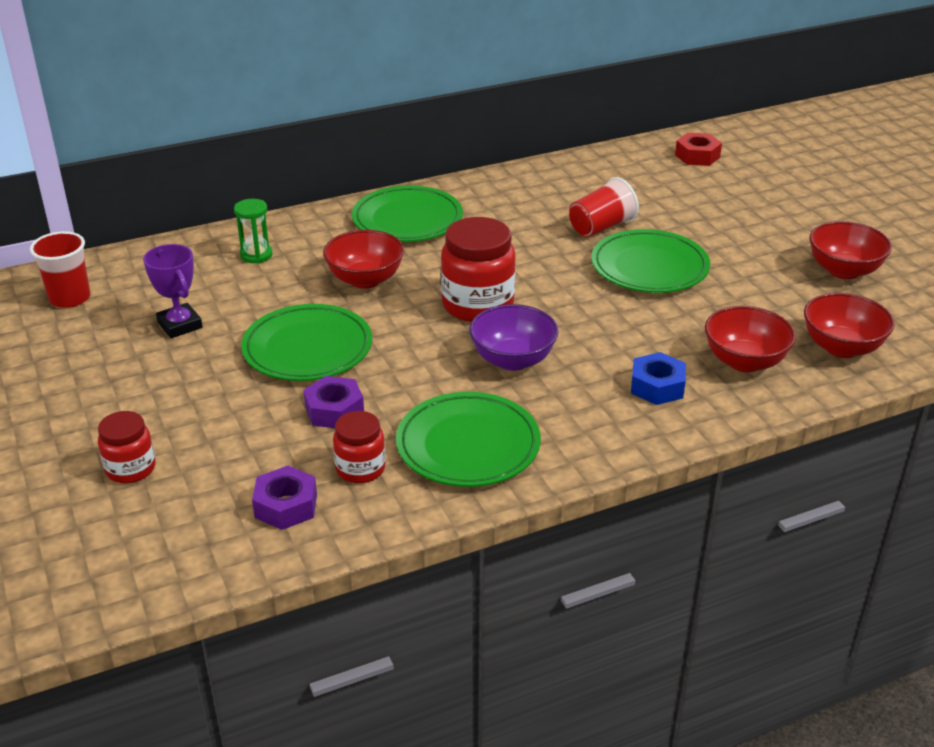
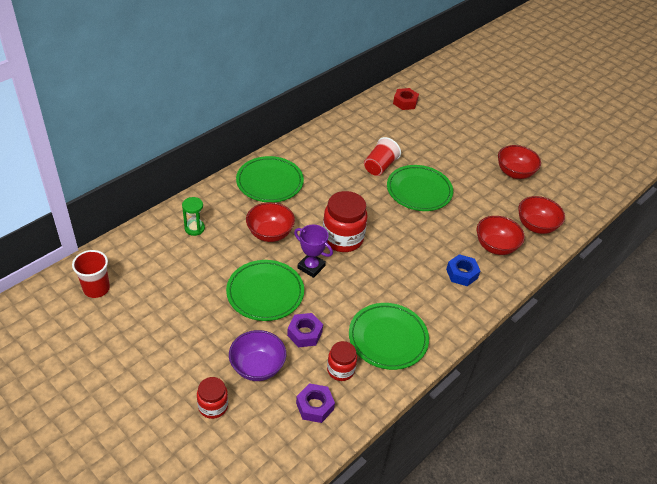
camera: 25 degrees left, 10 degrees up
purple trophy [143,244,203,338] -> purple trophy moved to [294,224,333,278]
purple bowl [469,304,559,371] -> purple bowl moved to [229,330,286,381]

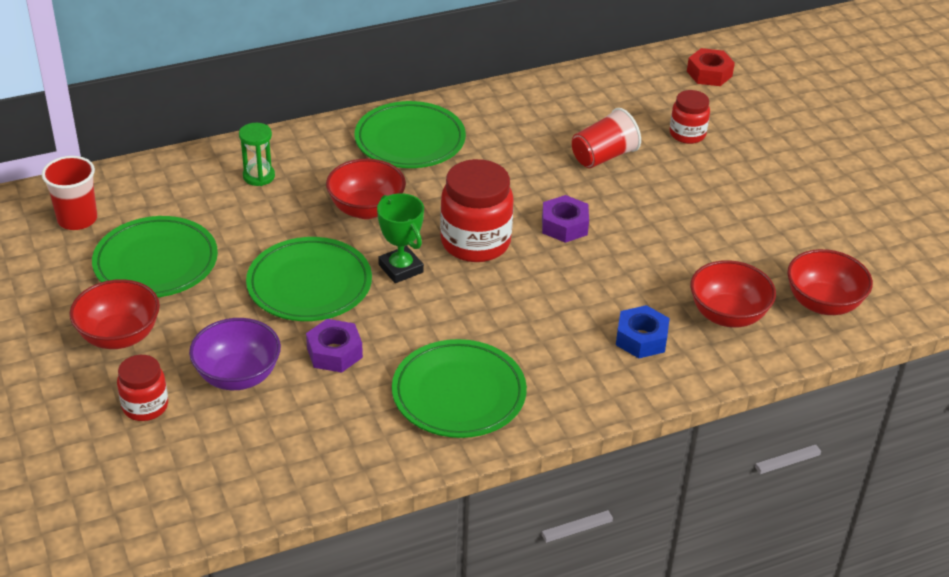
camera: 25 degrees right, 5 degrees down
purple trophy [294,224,333,278] -> green trophy [377,193,424,283]
purple nut [296,383,335,423] -> purple nut moved to [542,195,589,243]
red jar [327,341,357,381] -> red jar moved to [670,90,710,144]
green plate [387,165,453,211] -> green plate moved to [92,216,218,297]
red bowl [498,145,541,179] -> red bowl moved to [69,279,160,349]

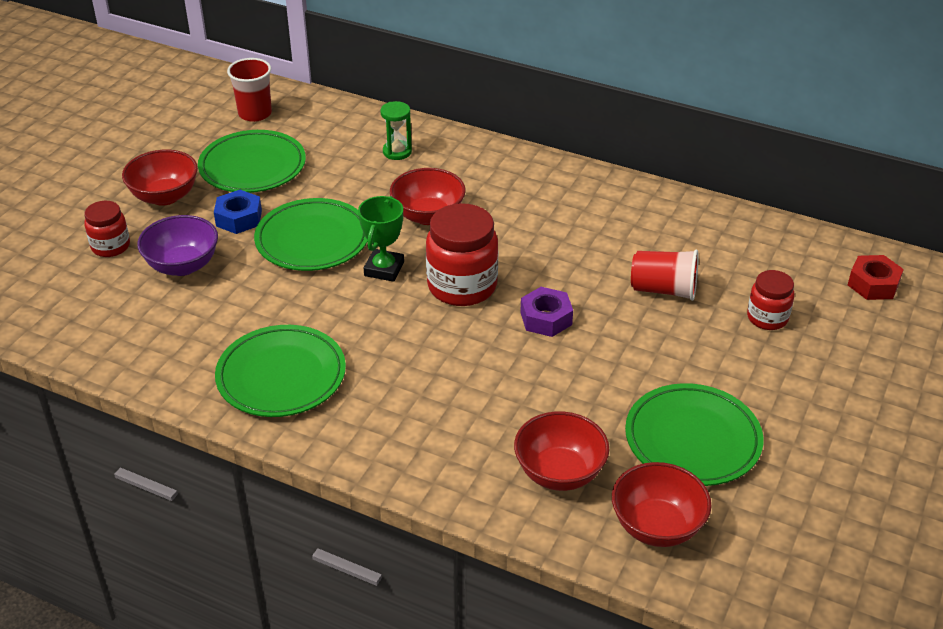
camera: 50 degrees right, 0 degrees up
purple nut [306,319,363,373] -> none
green plate [354,101,466,168] -> green plate moved to [625,383,764,486]
blue nut [616,305,670,358] -> blue nut moved to [214,190,262,234]

